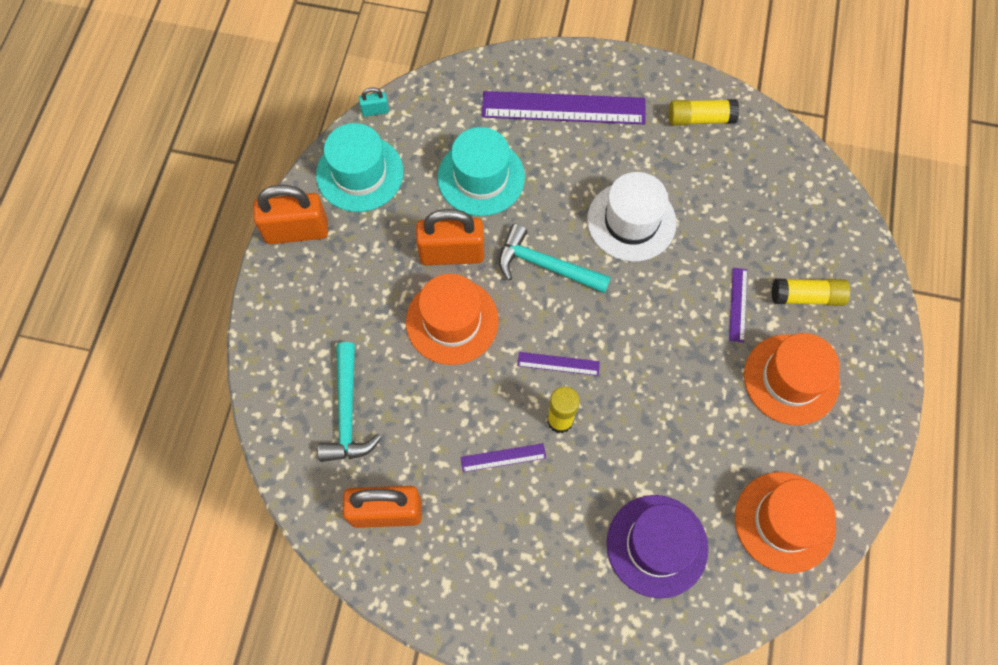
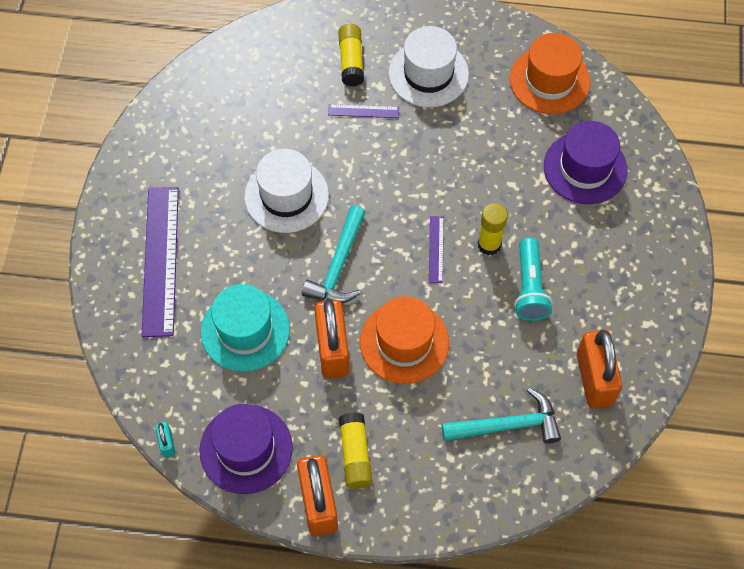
camera: 95 degrees left, 5 degrees down
turquoise hat [316,123,403,212] -> purple hat [199,404,293,494]
purple ruler [461,443,546,472] -> turquoise flashlight [514,238,553,321]
yellow glue stick [669,99,739,125] -> yellow glue stick moved to [339,413,372,489]
orange hat [744,333,840,425] -> white hat [388,26,469,107]

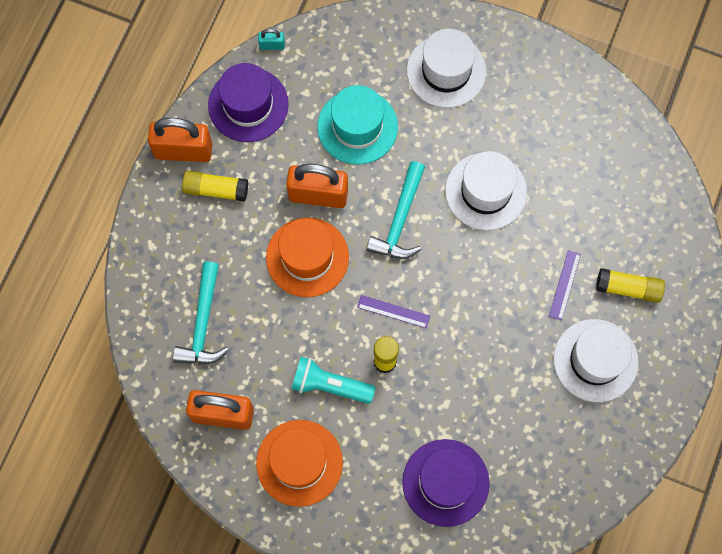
camera: 105 degrees right, 10 degrees up
purple ruler [142,187,179,337] -> white hat [407,29,486,108]
turquoise hammer [302,205,366,303] -> turquoise hammer turned 105 degrees counterclockwise [366,161,425,259]
orange hat [510,33,591,114] -> orange hat moved to [256,420,343,507]

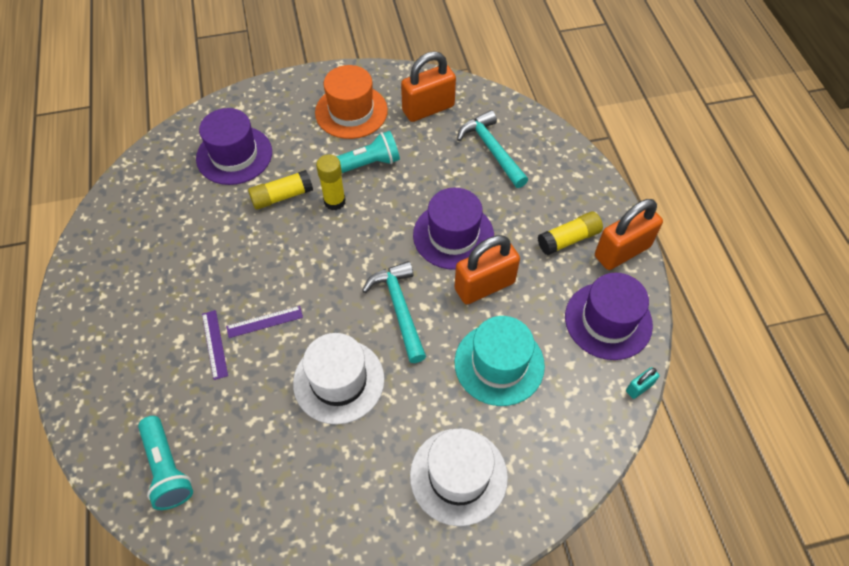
camera: 145 degrees right, 15 degrees down
orange hat [266,218,349,297] -> purple hat [413,188,494,270]
purple ruler [357,295,430,328] -> purple ruler moved to [226,306,303,338]
white hat [553,319,639,402] -> none
yellow glue stick [596,268,665,303] -> yellow glue stick moved to [248,170,313,210]
none -> turquoise flashlight [138,416,193,510]

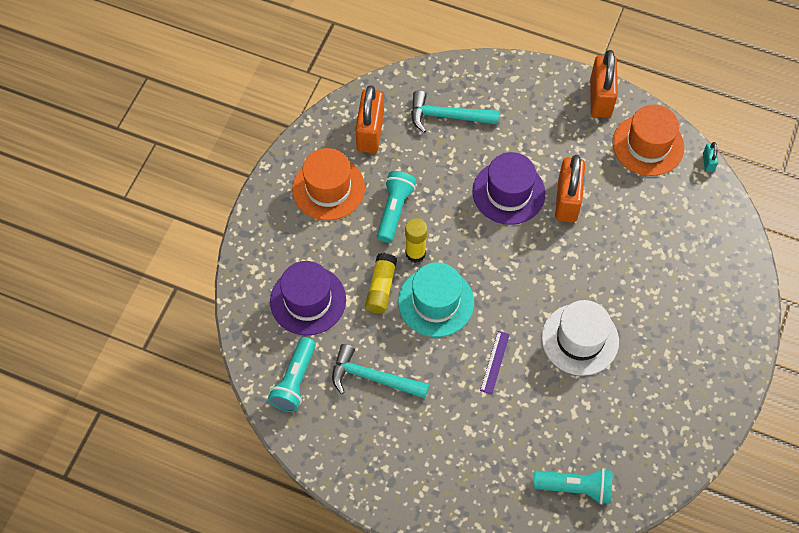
camera: 55 degrees left, 5 degrees up
purple ruler [202,310,228,380] -> none
turquoise hammer [362,261,426,363] -> turquoise hammer moved to [332,344,429,399]
white hat [410,428,508,526] -> none
turquoise hat [455,316,545,406] -> turquoise hat moved to [398,262,474,337]
yellow glue stick [538,212,603,256] -> none
purple hat [565,273,653,360] -> orange hat [613,105,684,176]
none -> turquoise flashlight [268,337,316,412]

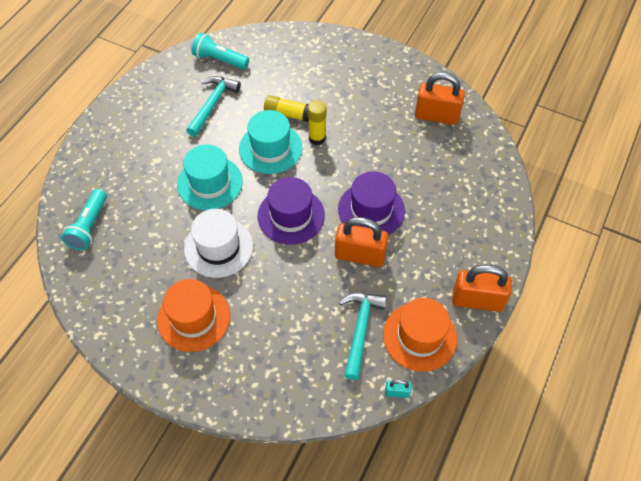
camera: 95 degrees right, 5 degrees down
purple hat [270,261,346,336] -> purple hat moved to [258,177,325,244]
orange hat [292,148,365,221] -> orange hat moved to [157,279,230,352]
turquoise flashlight [377,171,416,243] -> none
turquoise hammer [411,90,499,133] -> turquoise hammer moved to [339,293,387,380]
purple ruler [480,331,510,394] -> turquoise hat [177,145,243,210]

